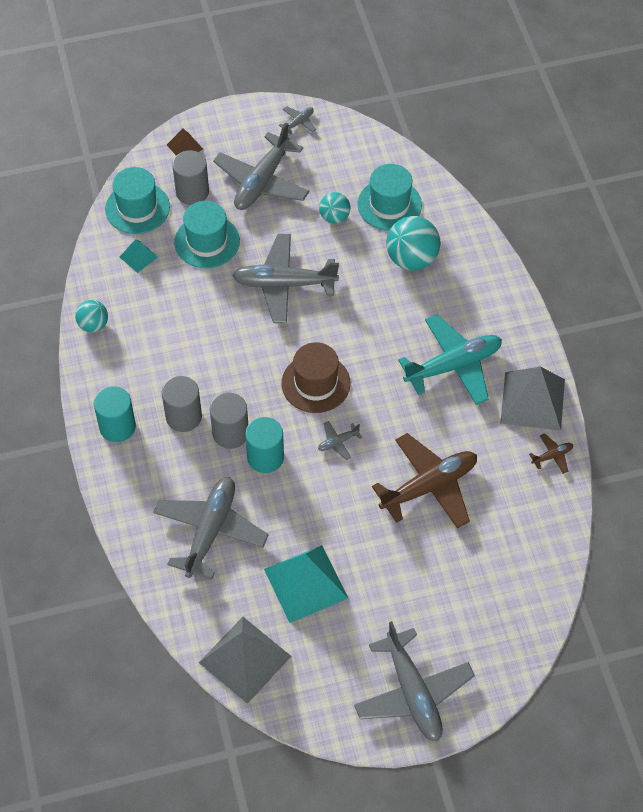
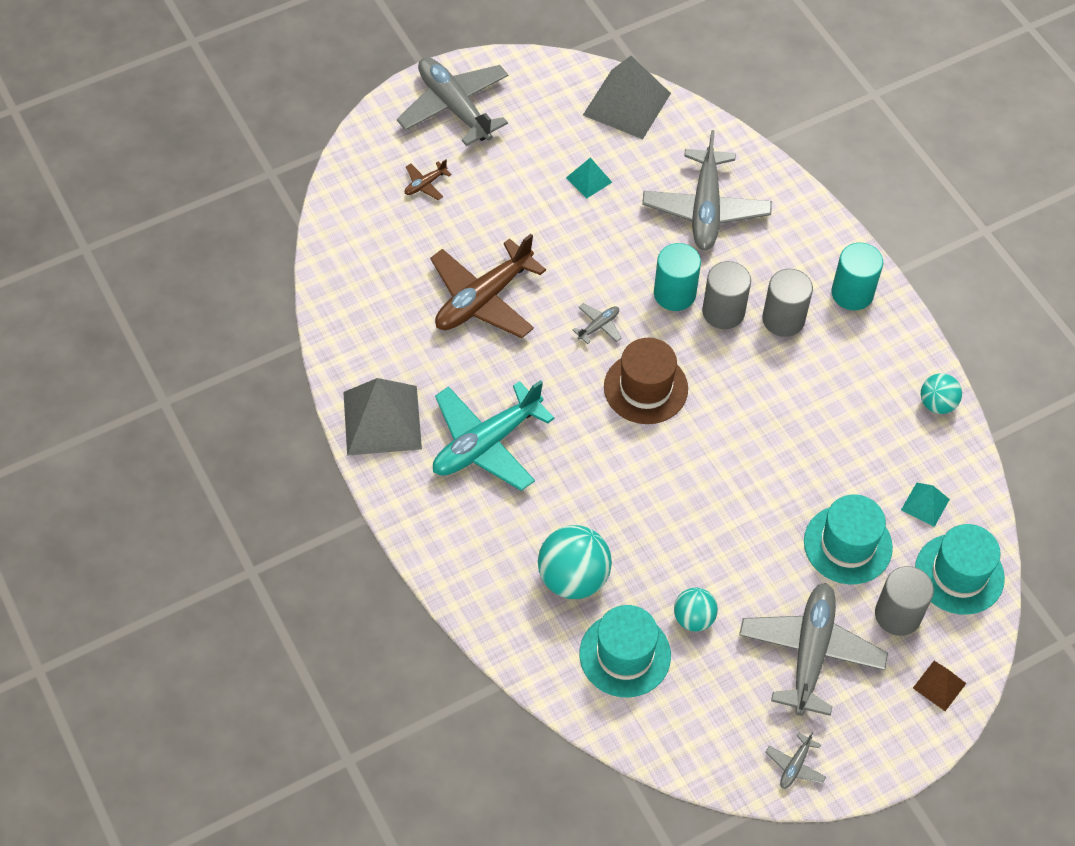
camera: 165 degrees right, 0 degrees up
grey plane [232,234,339,323] -> none
turquoise pyramid [264,545,348,623] -> turquoise pyramid [566,157,612,198], size x0.49
brown plane [529,433,573,474] -> brown plane moved to [405,160,452,200]

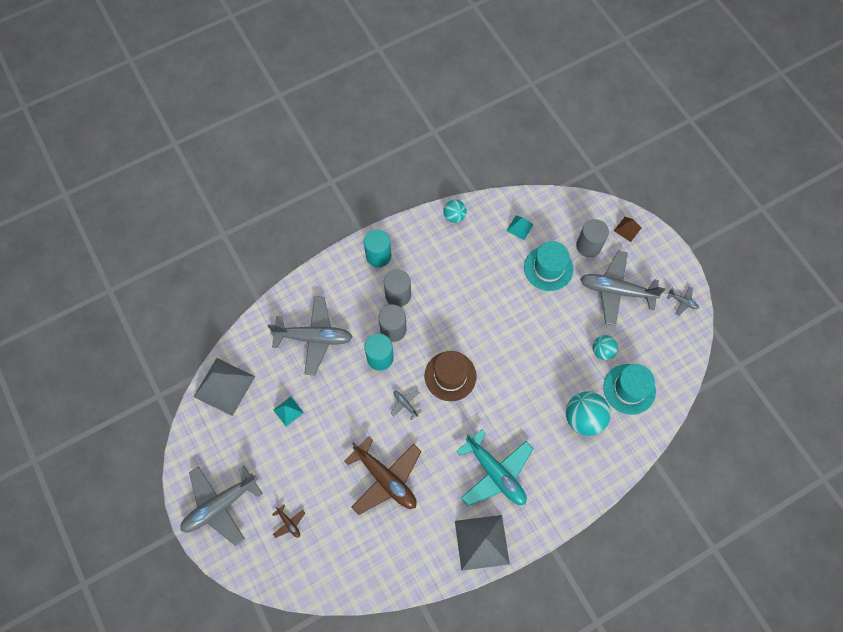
camera: 90 degrees left, 10 degrees up
turquoise hat [915,524,1005,615] -> none

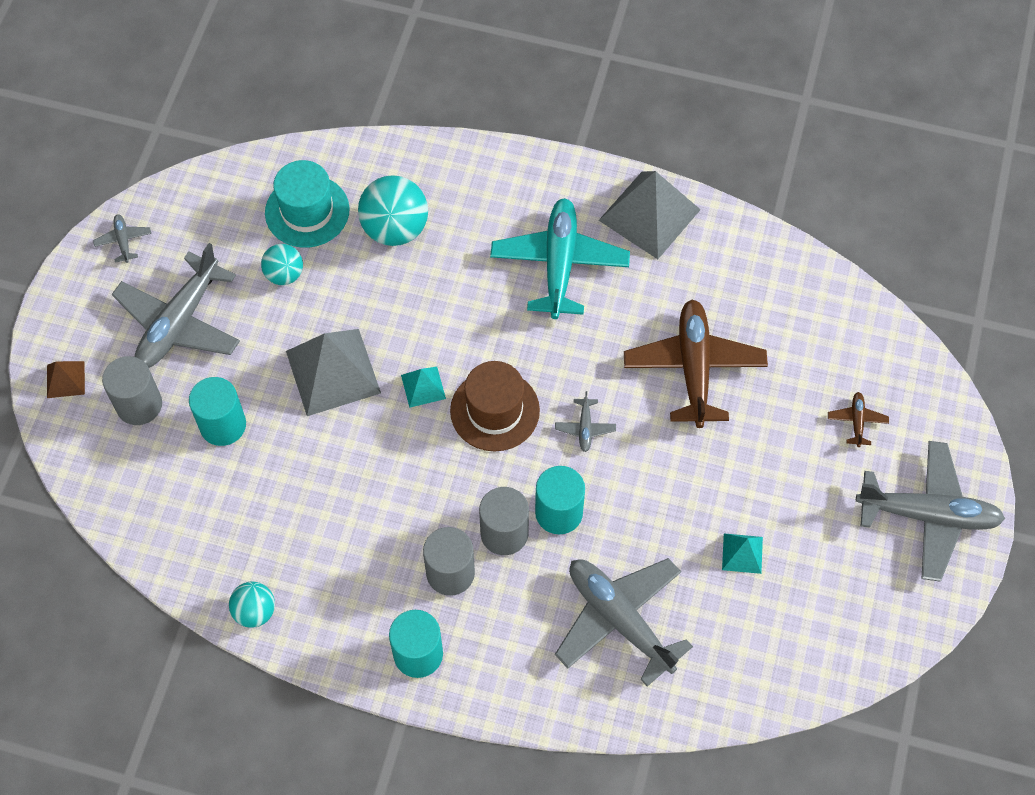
camera: 135 degrees left, 5 degrees down
grey pyramid [193,358,255,416] -> grey pyramid moved to [286,329,381,416]
turquoise pyramid [507,216,534,240] -> turquoise pyramid moved to [401,367,446,408]
turquoise hat [524,241,573,291] -> turquoise cylinder [189,377,246,446]
grey plane [580,251,665,326] -> grey plane turned 60 degrees clockwise [112,243,240,368]

